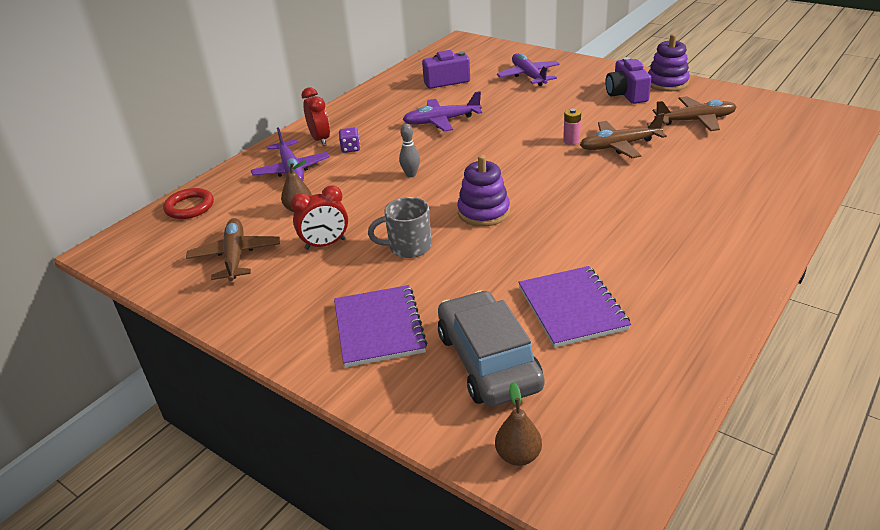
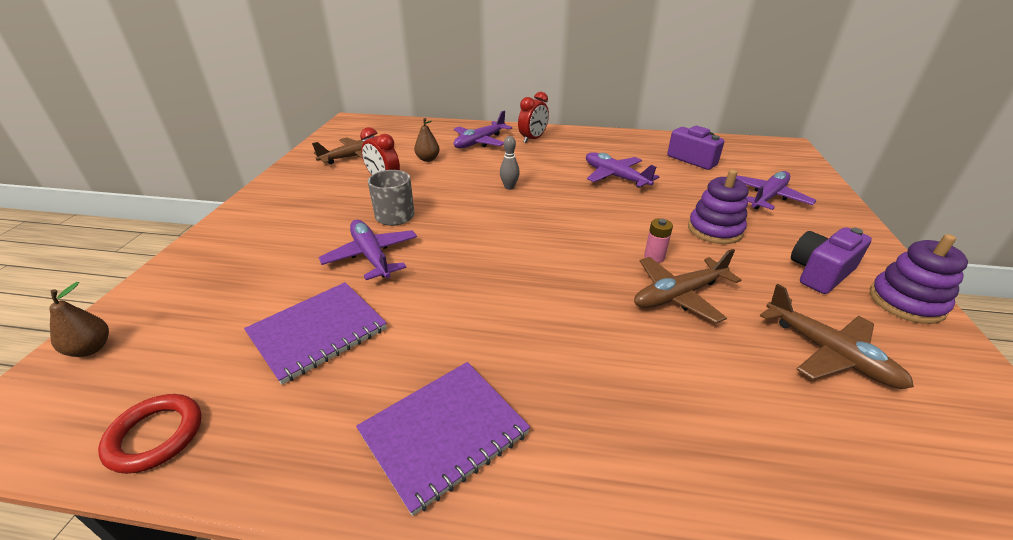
camera: 60 degrees right, 0 degrees up
red ring [163,188,214,219] -> red ring moved to [98,394,201,474]
purple notebook [334,285,428,368] -> purple notebook moved to [356,362,530,516]
purple dice [339,127,360,153] -> none
grey car [438,291,545,407] -> none
purple stacking toy [457,155,510,227] -> purple stacking toy moved to [688,170,749,244]
brown plane [580,113,667,158] -> brown plane turned 75 degrees counterclockwise [634,249,741,323]
none -> purple plane [318,220,417,280]

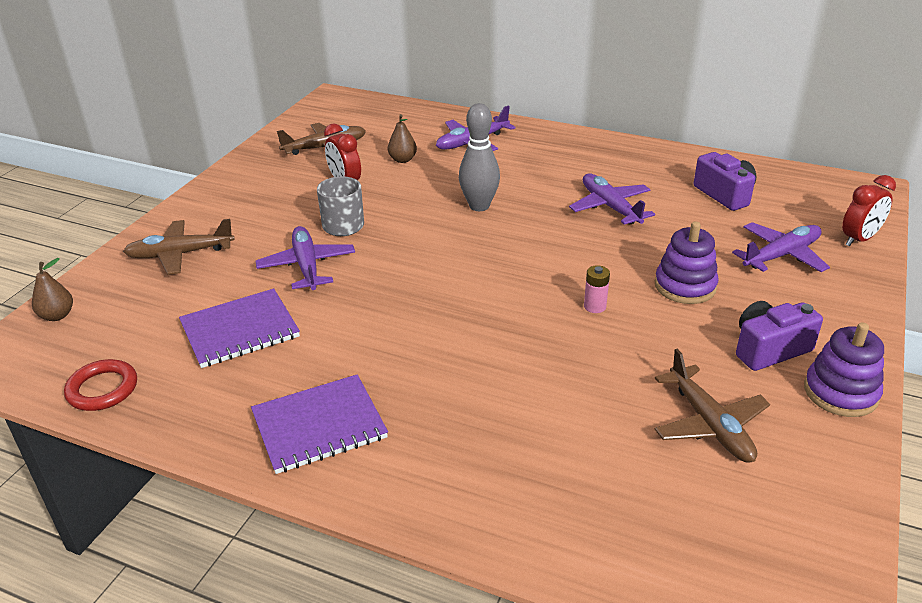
camera: 15 degrees right, 0 degrees up
grey bowling pin [500,136,520,190] -> grey bowling pin [459,103,500,211], size x1.79
red clock [518,92,549,143] -> red clock moved to [842,175,896,246]
brown plane [634,249,741,323] -> brown plane moved to [123,219,235,275]

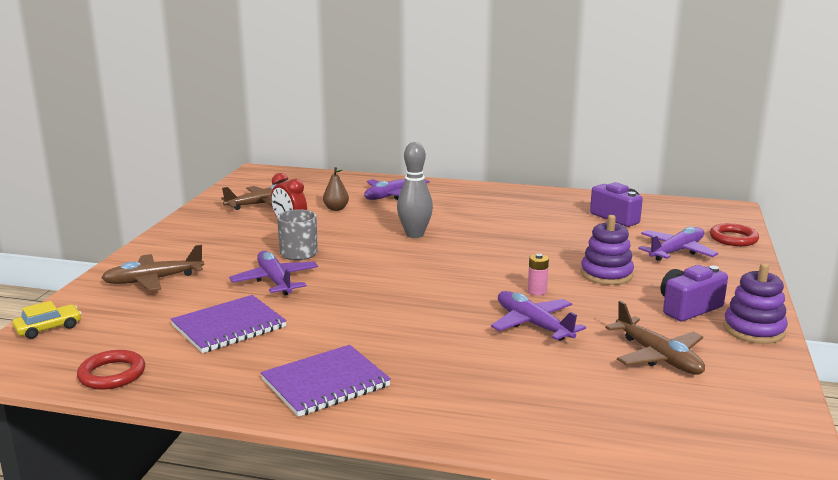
camera: 10 degrees left, 15 degrees down
brown pear [32,258,73,321] -> yellow car [12,301,82,339]
purple plane [569,174,655,225] -> purple plane moved to [491,291,586,341]
red clock [842,175,896,246] -> red ring [710,223,759,246]

